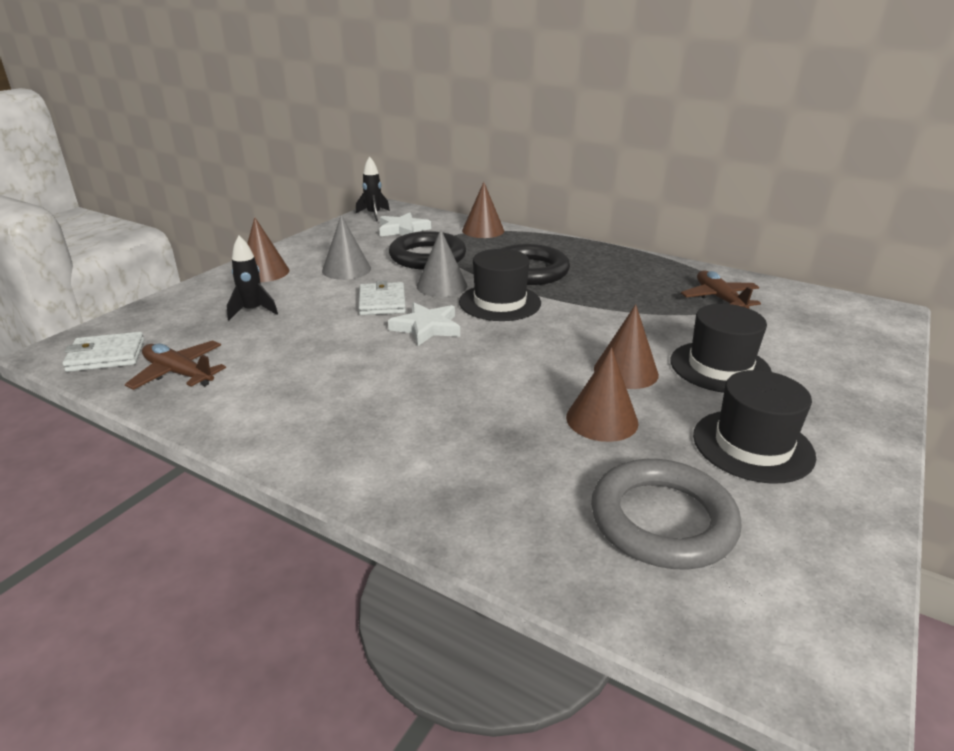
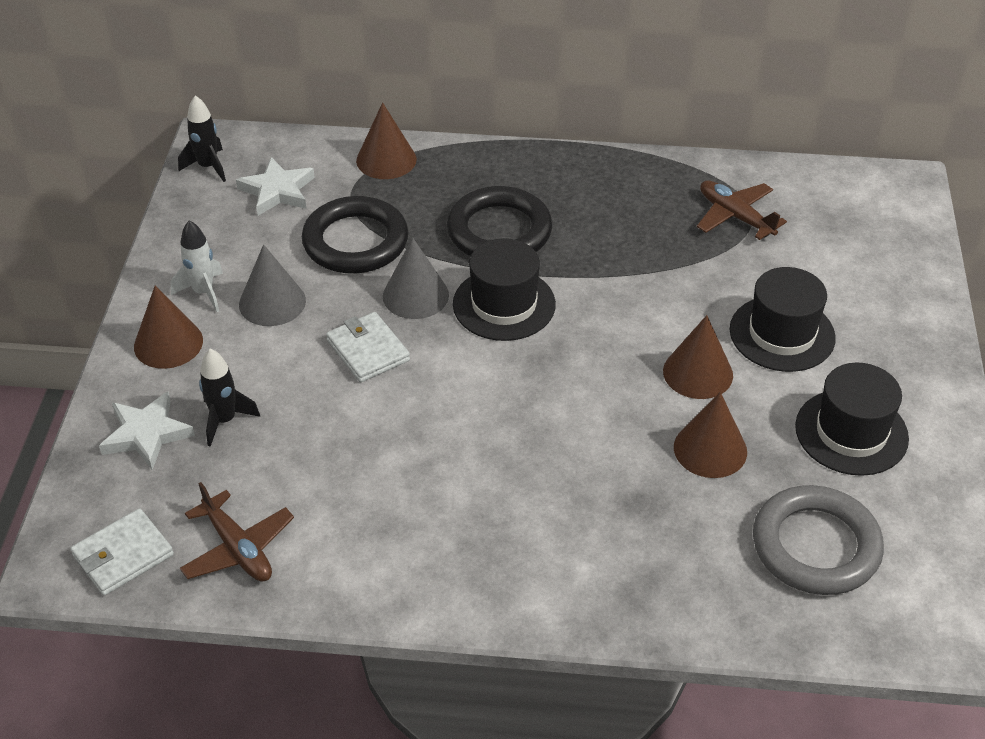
camera: 25 degrees left, 15 degrees up
brown plane [125,340,226,390] -> brown plane turned 135 degrees counterclockwise [180,482,294,582]
white star [388,302,460,346] -> white star moved to [99,392,195,470]
none -> white rocket [171,220,223,312]

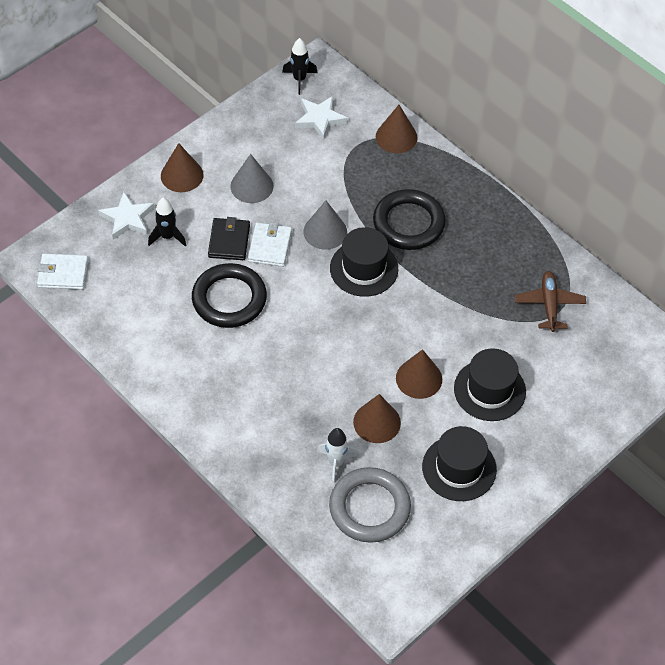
camera: 40 degrees right, 10 degrees up
white rocket [171,220,223,312] -> white rocket moved to [317,428,358,484]
brown plane [180,482,294,582] -> none
black ring [302,196,408,274] -> black ring moved to [192,263,267,328]
none -> black wallet [208,217,250,260]

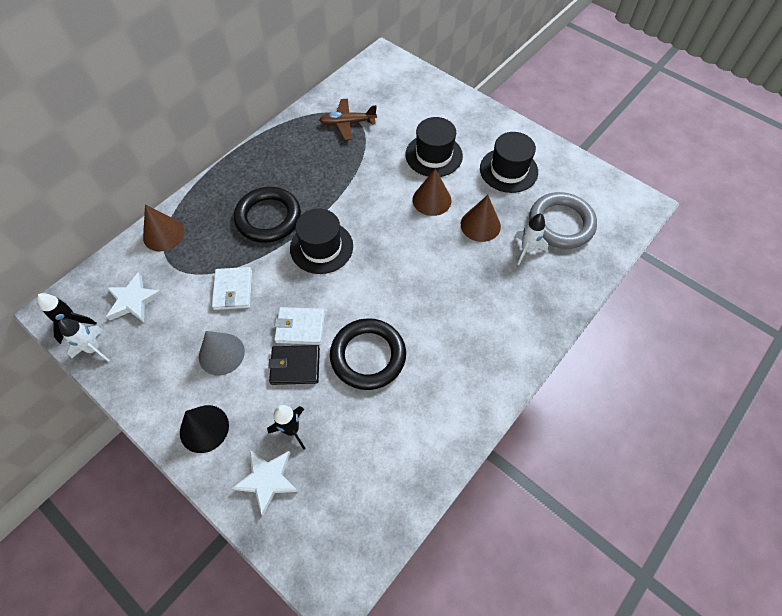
camera: 95 degrees left, 5 degrees up
white wallet [37,254,88,290] -> white wallet moved to [212,267,252,310]
brown cone [161,143,204,192] -> black cone [180,405,229,453]
grey cone [303,201,347,250] -> none
none -> white rocket [58,318,110,362]

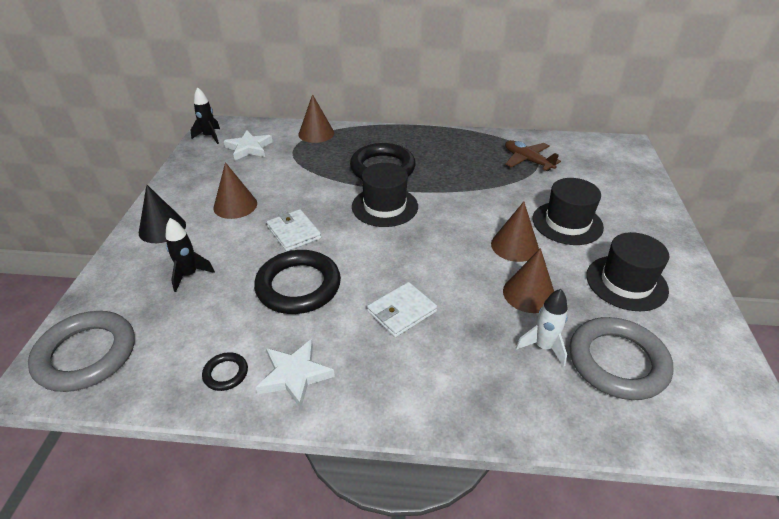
camera: 55 degrees right, 20 degrees down
white rocket [58,318,110,362] -> none
grey cone [199,331,245,376] -> brown cone [213,162,257,219]
white wallet [212,267,252,310] -> white wallet moved to [367,282,437,337]
white star [232,450,299,515] -> white star moved to [256,339,335,408]
black wallet [268,345,320,385] -> none
none -> grey ring [28,311,135,392]
none -> black ring [202,352,248,391]

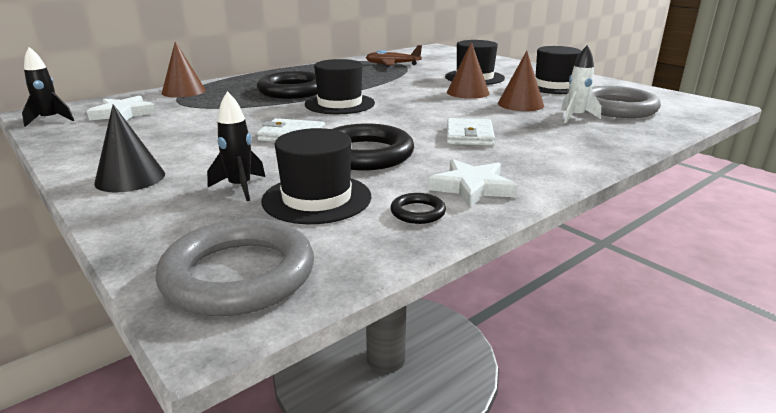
camera: 45 degrees left, 15 degrees down
brown cone [213,162,257,219] -> none
none -> black hat [261,128,371,224]

